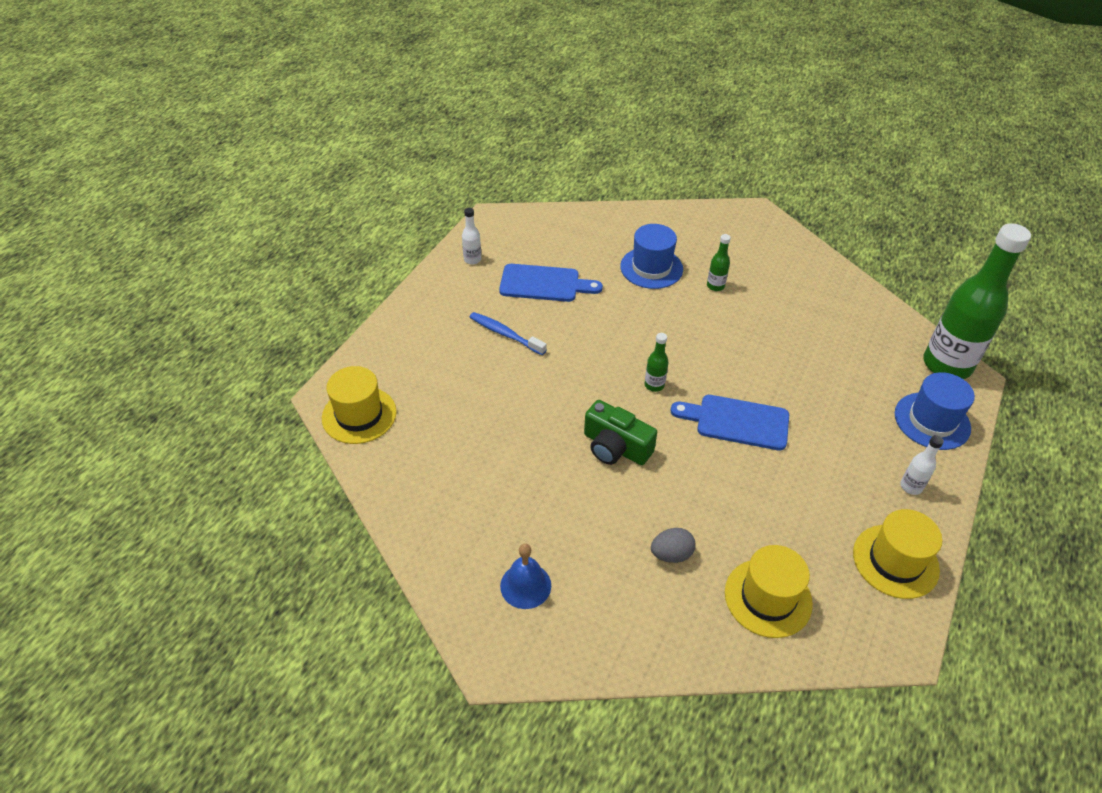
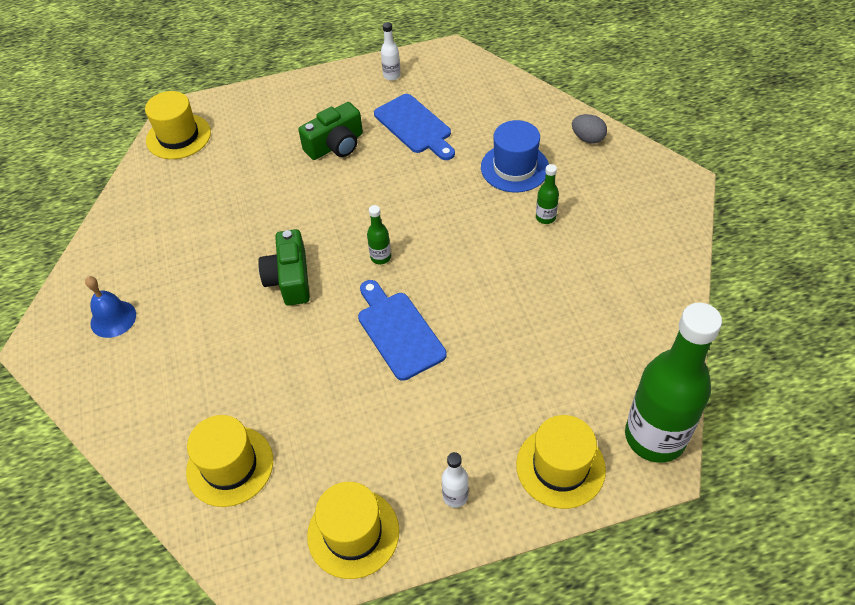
camera: 50 degrees right, 5 degrees up
blue toothbrush [470,312,547,355] -> green camera [298,102,363,160]
grey egg [651,528,696,563] -> grey egg moved to [572,114,607,144]
blue hat [895,372,975,450] -> yellow hat [516,415,606,509]

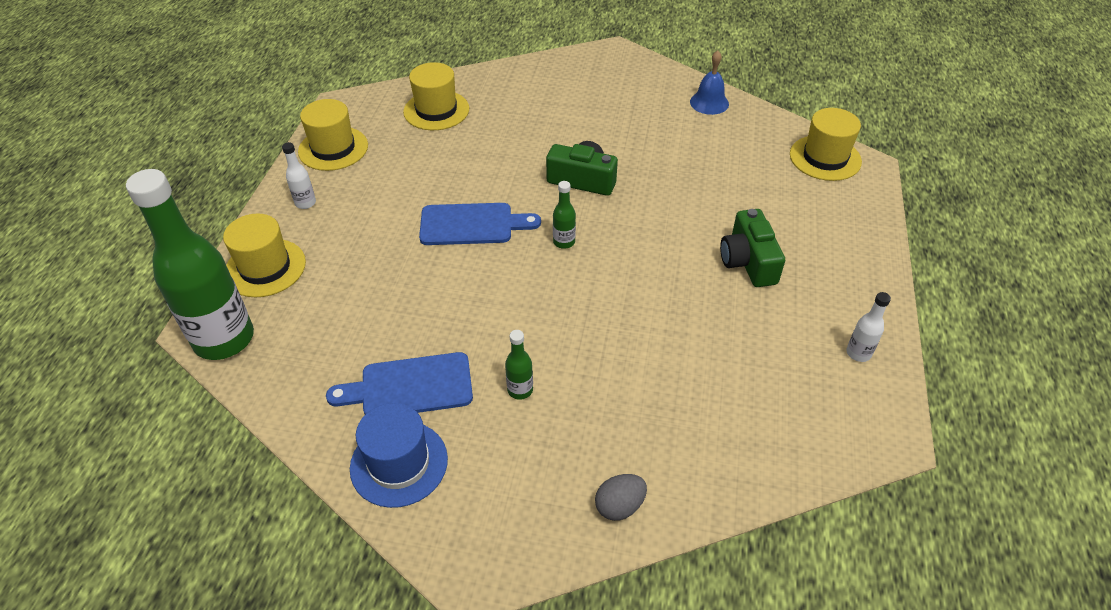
camera: 115 degrees right, 5 degrees down
blue bell [85,276,136,338] -> blue bell moved to [690,51,729,115]
blue cutting board [374,94,455,160] -> blue cutting board moved to [326,352,473,414]
blue hat [481,120,549,192] -> blue hat moved to [350,403,448,508]

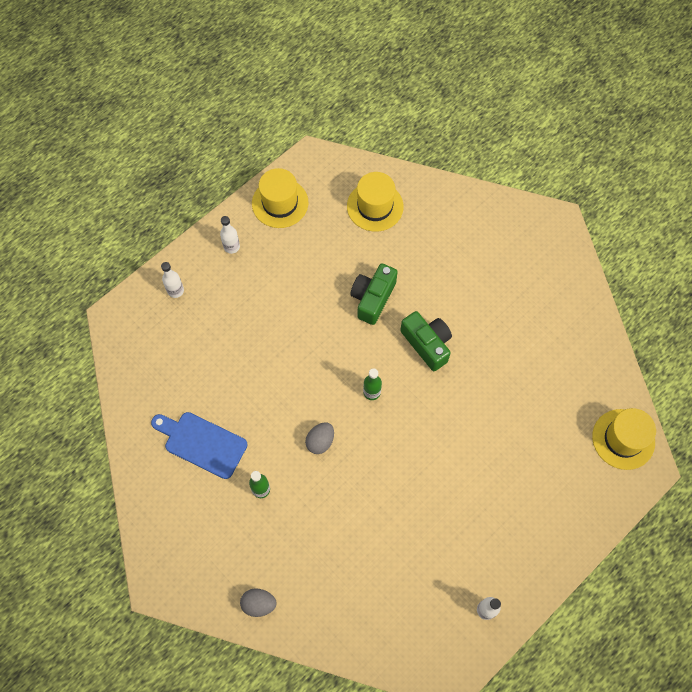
camera: 35 degrees right, 20 degrees up
green bottle [126,169,254,360] -> none
yellow hat [223,213,306,297] -> white bottle [161,262,184,298]
blue hat [350,403,448,508] -> none
blue cutting board [419,203,541,245] -> none
blue bell [690,51,729,115] -> none
green camera [720,209,785,287] -> green camera moved to [350,263,398,325]
none -> grey egg [305,422,334,454]

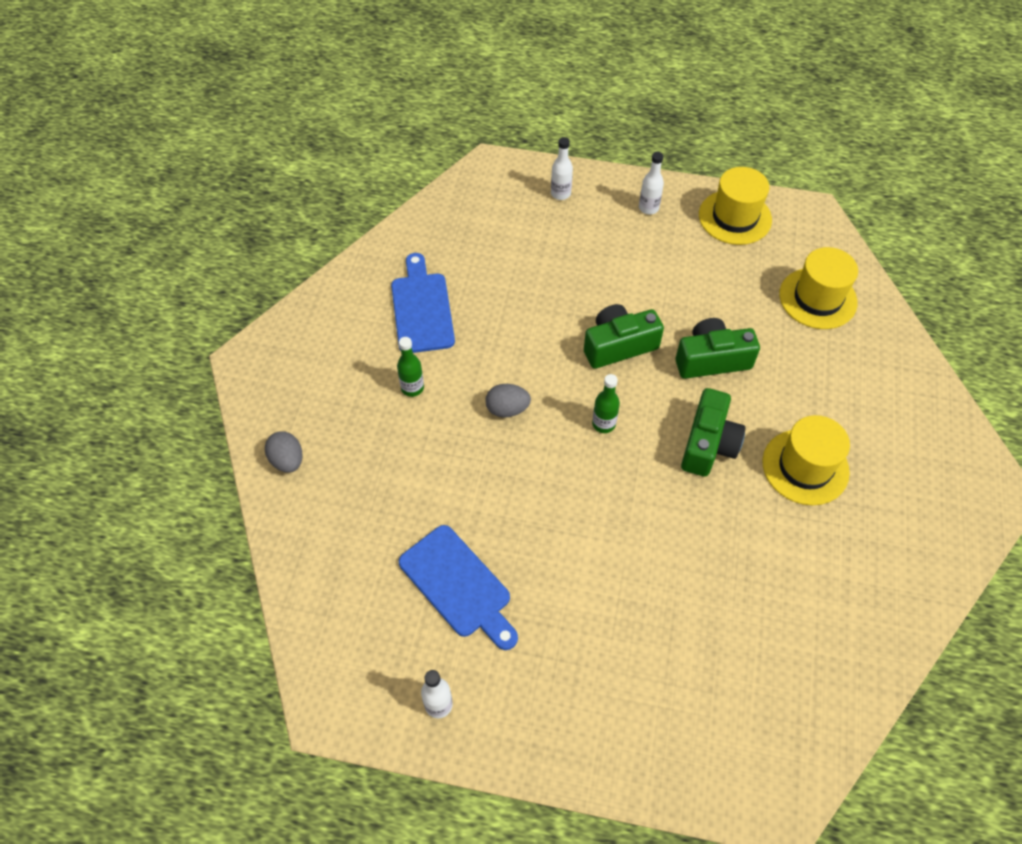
camera: 55 degrees right, 10 degrees down
yellow hat [592,408,656,470] -> yellow hat moved to [762,415,850,505]
none -> blue cutting board [399,525,518,650]
none -> green camera [584,304,664,369]

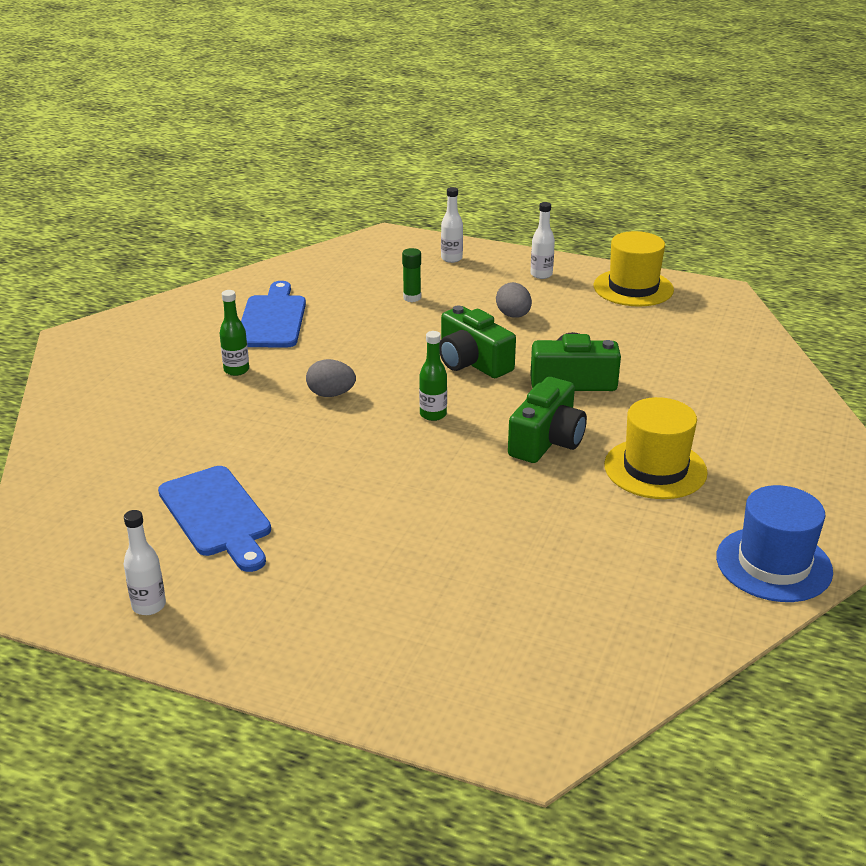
camera: 10 degrees right, 25 degrees down
grey egg [265,431,302,473] -> grey egg moved to [496,282,532,318]
green camera [584,304,664,369] -> green camera turned 120 degrees counterclockwise [440,305,516,378]
yellow hat [779,247,858,329] -> none
none -> green glue stick [402,248,421,302]
none -> blue hat [716,485,833,602]

